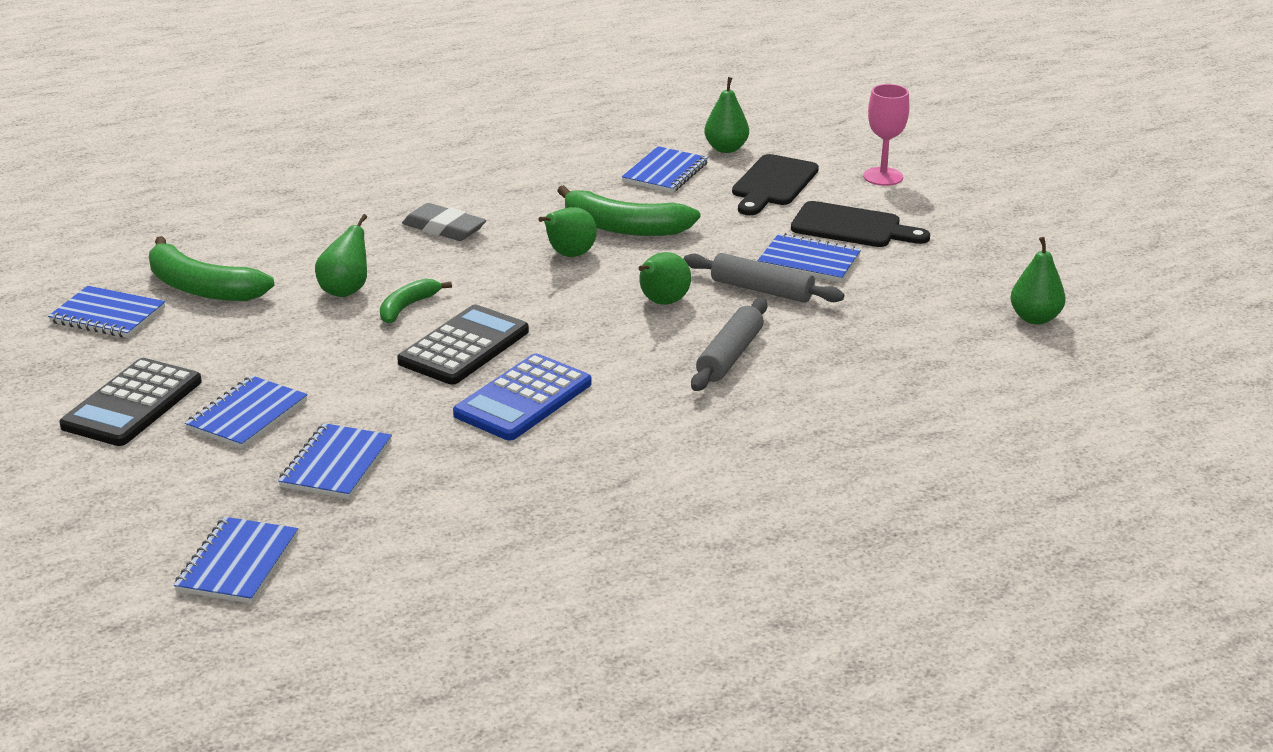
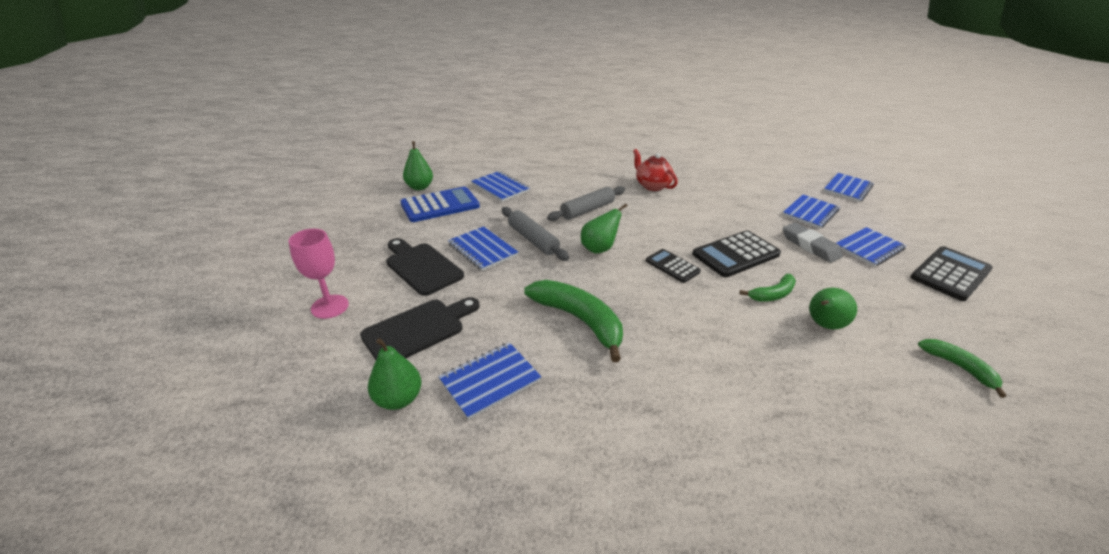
camera: 155 degrees left, 5 degrees up
blue notebook [48,286,165,338] -> blue notebook moved to [471,171,530,202]
green banana [149,236,274,301] -> green banana [918,339,1006,398], size x0.56
grey eraser [402,203,486,241] -> grey eraser moved to [783,222,843,263]
blue calculator [453,353,592,440] -> blue calculator moved to [401,187,480,222]
green pear [538,207,597,257] -> none
none -> red teapot [633,149,678,191]
none -> black calculator [646,249,701,283]

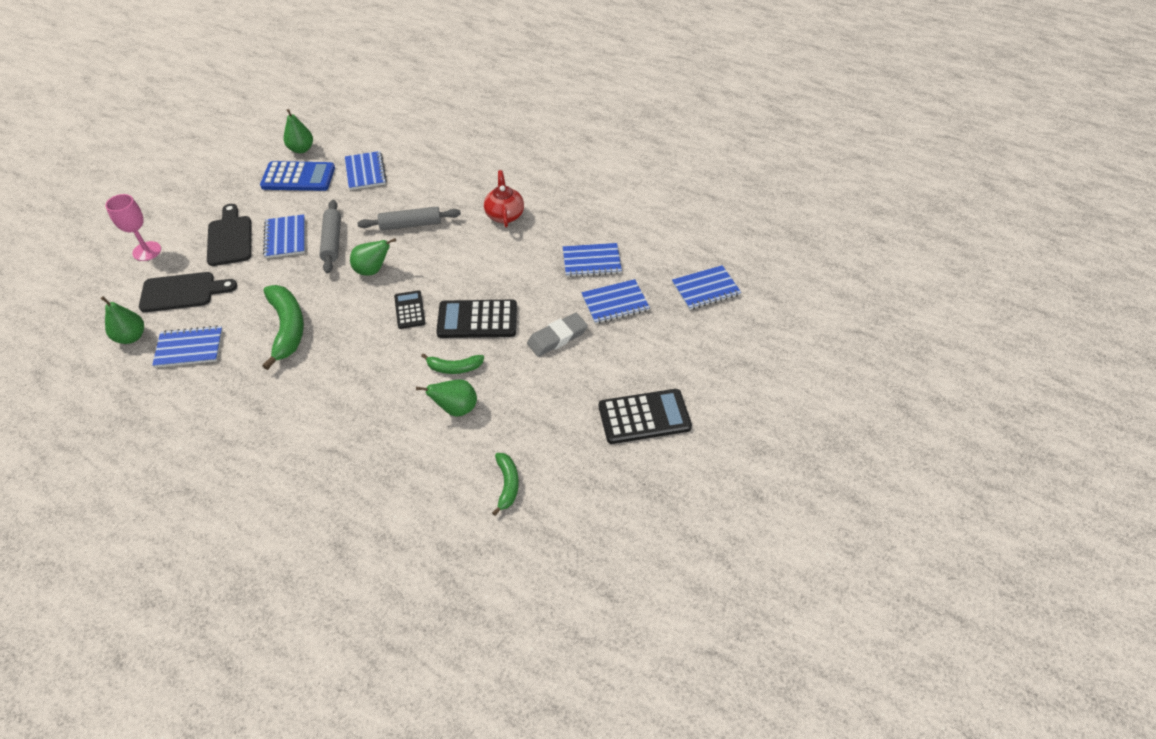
camera: 30 degrees right, 15 degrees up
grey eraser [783,222,843,263] -> grey eraser turned 60 degrees clockwise [527,313,588,357]
blue notebook [837,227,907,267] -> blue notebook moved to [563,243,622,277]

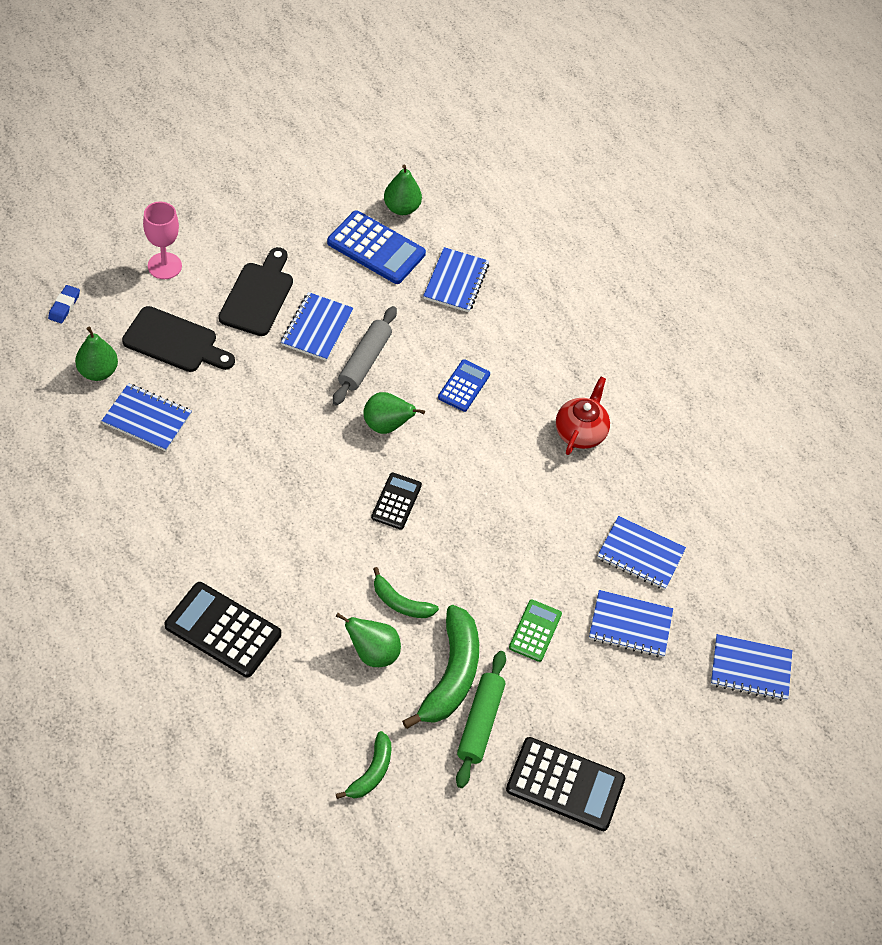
camera: 25 degrees right, 5 degrees up
green banana [262,285,304,370] -> green banana moved to [402,605,479,729]
grey rolling pin [357,206,461,231] -> blue calculator [438,359,490,412]
black calculator [436,300,517,338] -> black calculator moved to [165,582,281,677]
grey eraser [527,313,588,357] -> green calculator [509,600,562,662]
none -> blue eraser [48,285,80,323]
none -> green rolling pin [456,651,506,788]

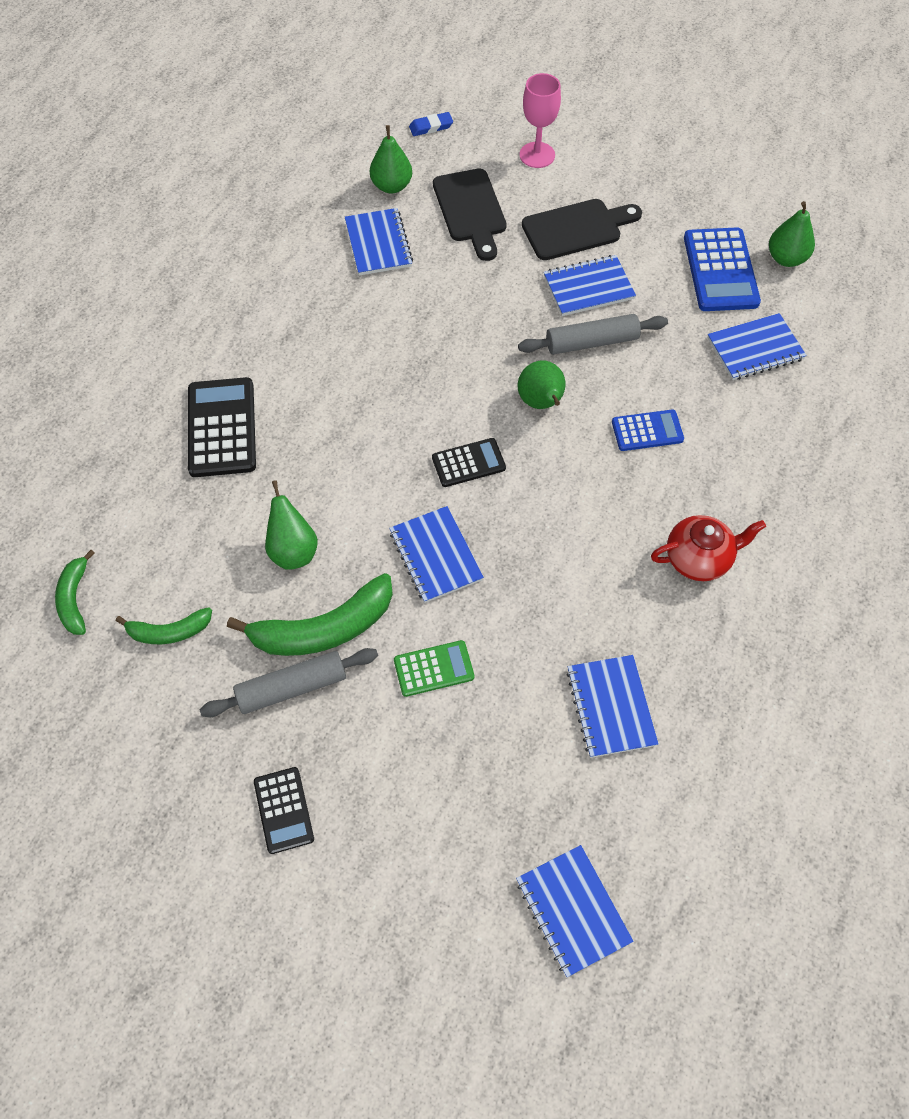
camera: 60 degrees right, 5 degrees up
green banana [373,567,439,618] -> green banana moved to [55,550,95,635]
green rolling pin [456,651,506,788] -> grey rolling pin [199,648,378,717]
black calculator [506,737,625,831] -> black calculator [254,767,314,854], size x0.59
blue notebook [589,590,673,657] -> blue notebook moved to [389,506,484,603]

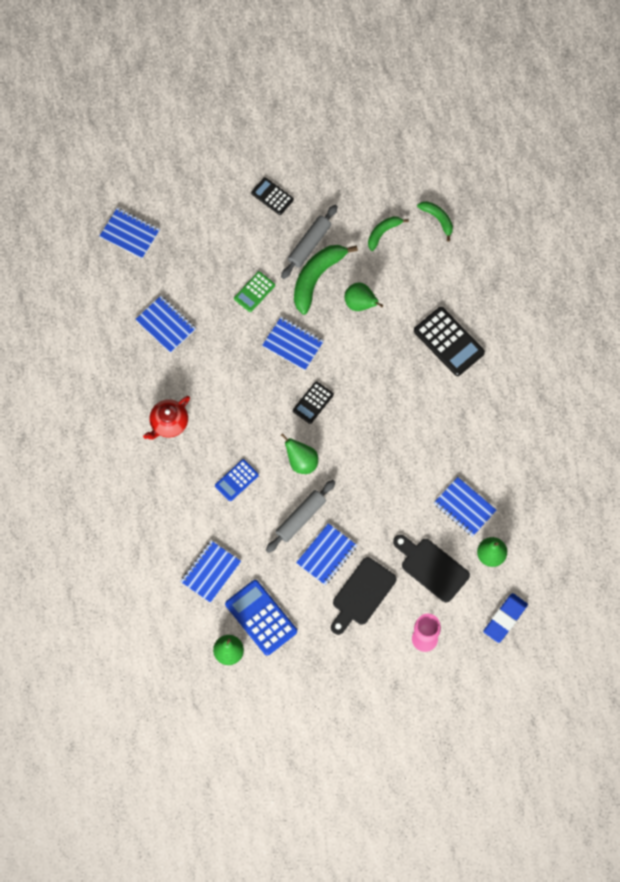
camera: 145 degrees right, 10 degrees up
blue eraser [409,112,453,136] -> blue eraser [483,593,528,643], size x1.67

